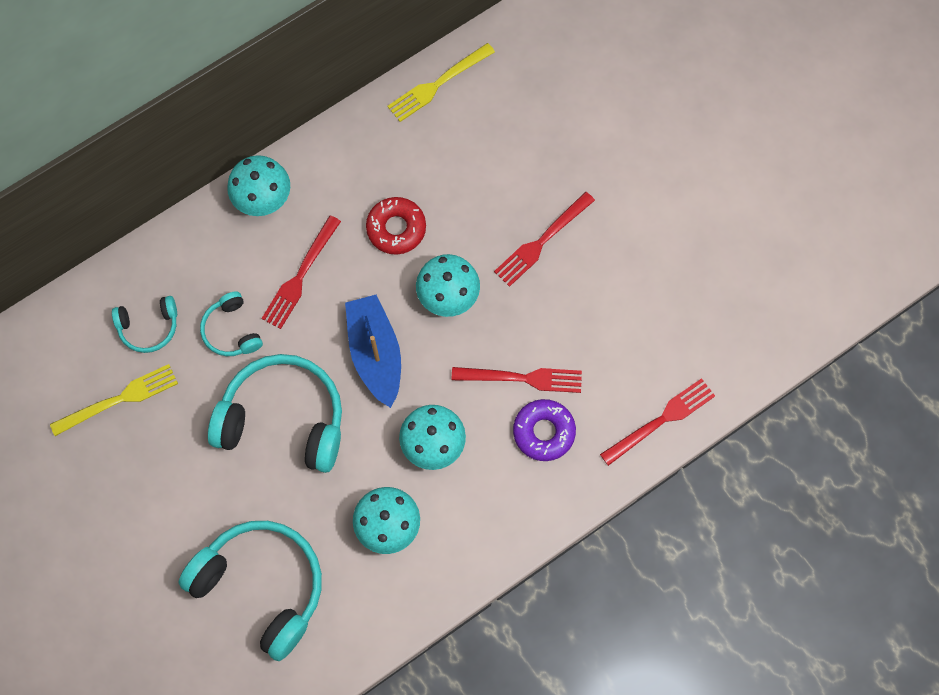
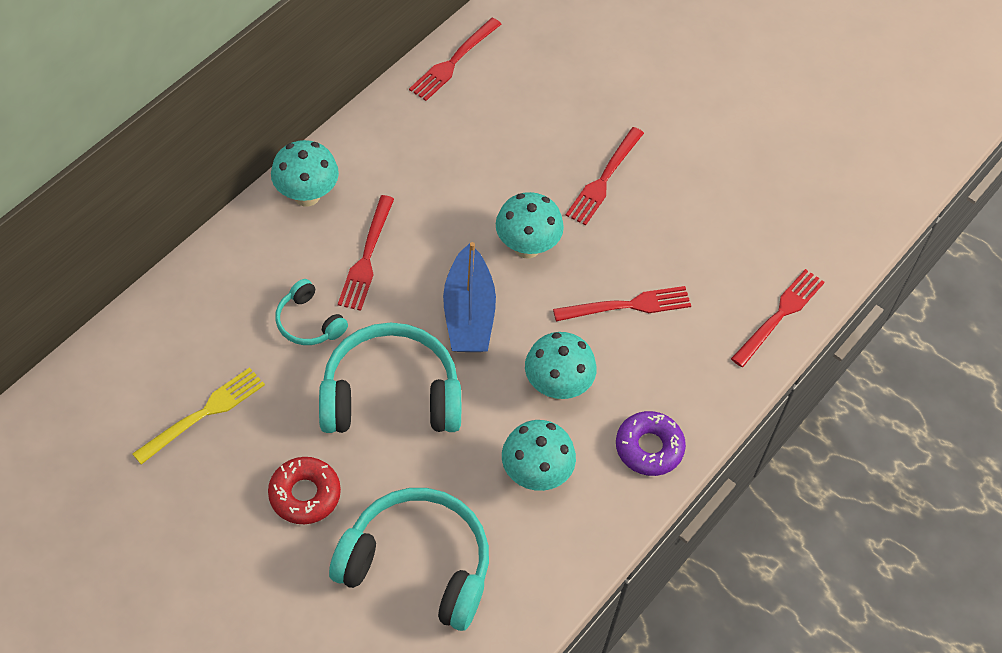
camera: 20 degrees left, 15 degrees down
turquoise headphones [112,296,177,353] -> none
blue boat [345,295,401,408] -> blue boat turned 150 degrees counterclockwise [443,242,496,352]
red donut [366,197,426,255] -> red donut moved to [268,457,341,524]
yellow fork [387,43,495,122] -> red fork [409,18,501,101]
purple donut [513,399,576,461] -> purple donut moved to [616,411,686,476]

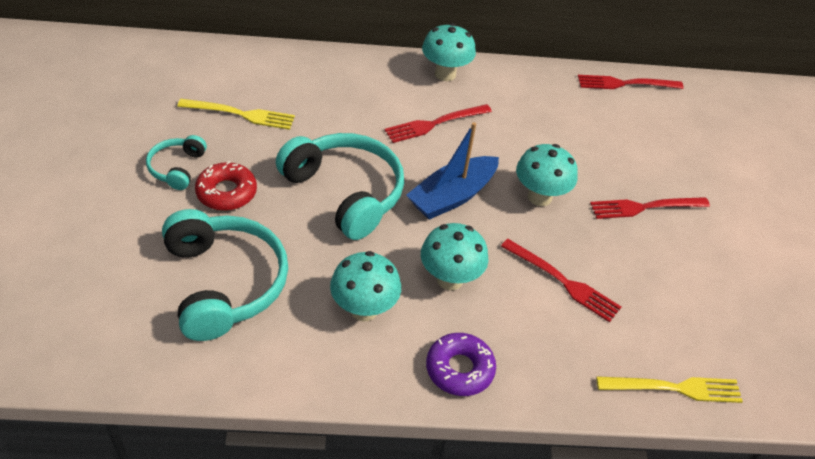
camera: 50 degrees right, 10 degrees down
turquoise headphones [275,279,348,345] -> turquoise headphones moved to [146,135,207,190]
red fork [731,269,825,367] -> yellow fork [596,376,743,403]

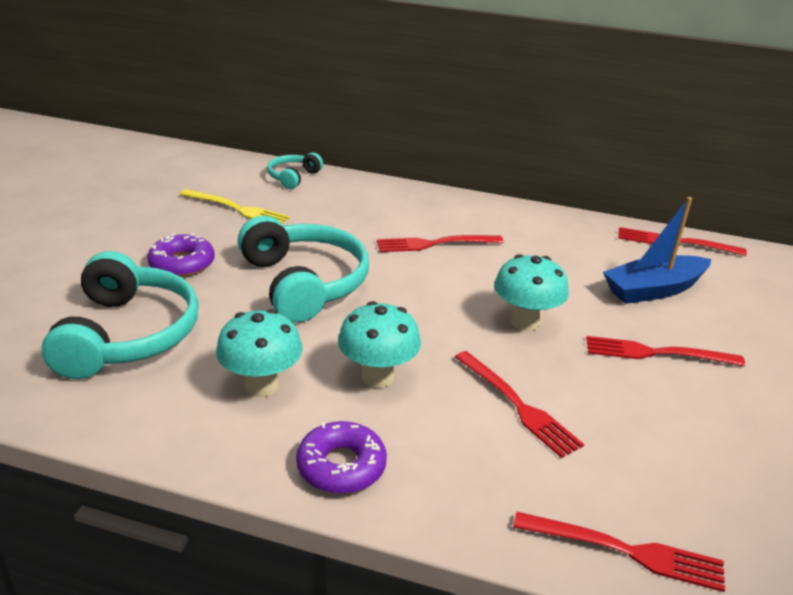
camera: 20 degrees right, 15 degrees down
turquoise headphones [146,135,207,190] -> turquoise headphones moved to [267,153,323,189]
red donut [195,161,257,211] -> purple donut [147,233,215,277]
blue boat [406,122,499,220] -> blue boat moved to [603,197,711,304]
turquoise mushroom [422,23,476,81] -> none
yellow fork [596,376,743,403] -> red fork [513,512,725,592]

